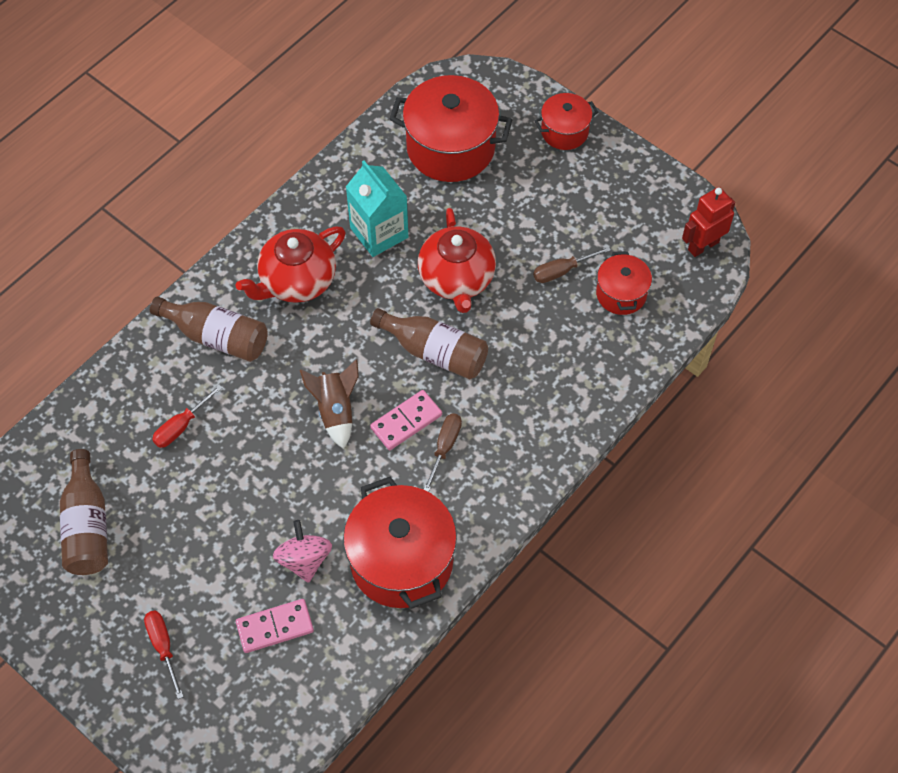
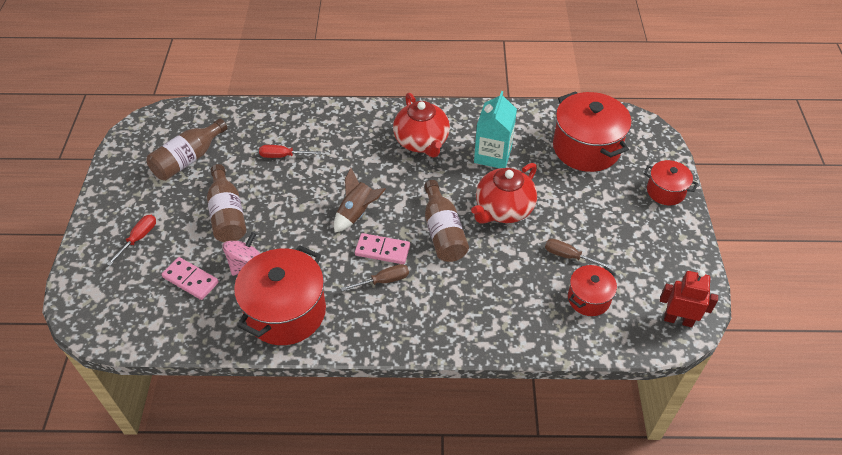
camera: 50 degrees right, 10 degrees down
brown bottle [150,297,268,362] -> brown bottle moved to [207,164,246,242]
red teapot [235,226,345,303] -> red teapot turned 120 degrees counterclockwise [393,93,450,158]

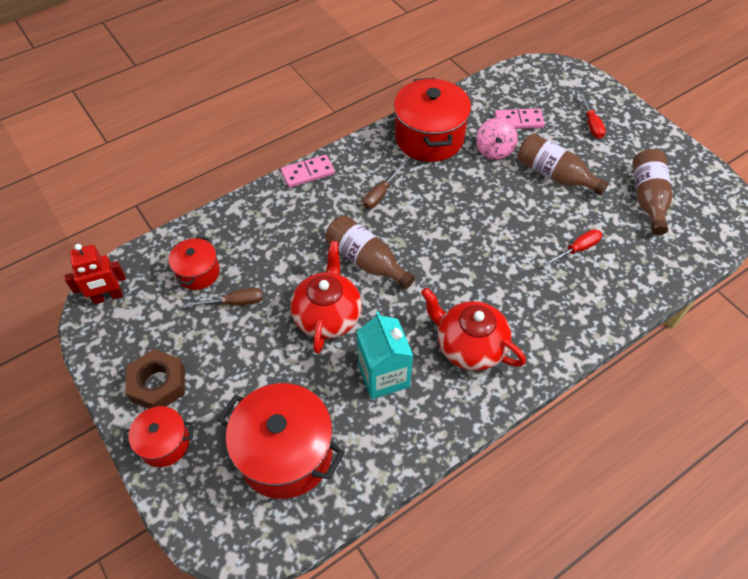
camera: 145 degrees right, 5 degrees up
brown rocket [334,168,386,233] -> none
pink domino [355,233,410,264] -> pink domino moved to [281,155,335,188]
none -> brown nut [125,349,185,409]

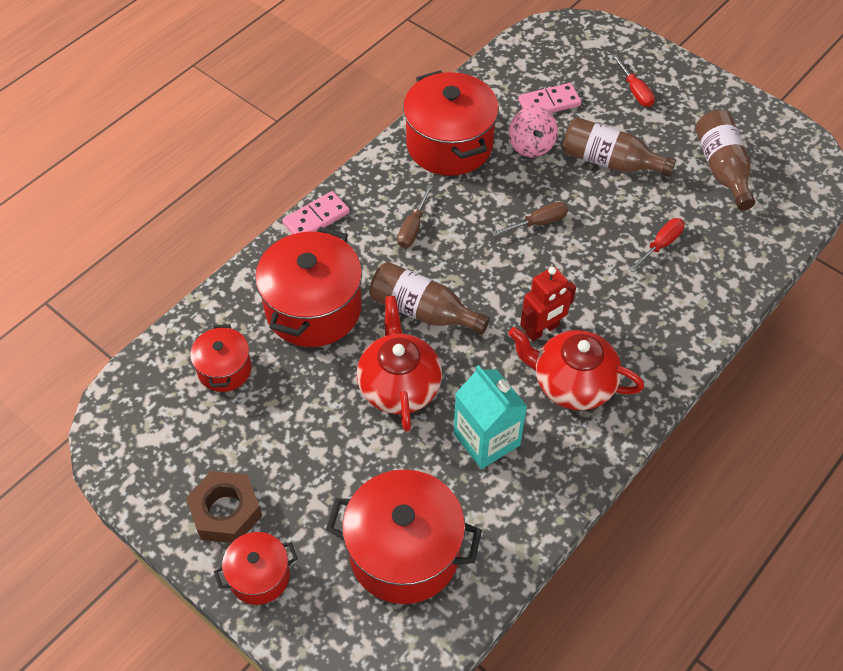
camera: 15 degrees left, 0 degrees up
red robot [64,244,126,304] -> red robot moved to [520,267,576,341]
brown screwdriver [188,288,263,307] -> brown screwdriver moved to [492,202,568,236]
none -> red pot [255,227,362,347]

